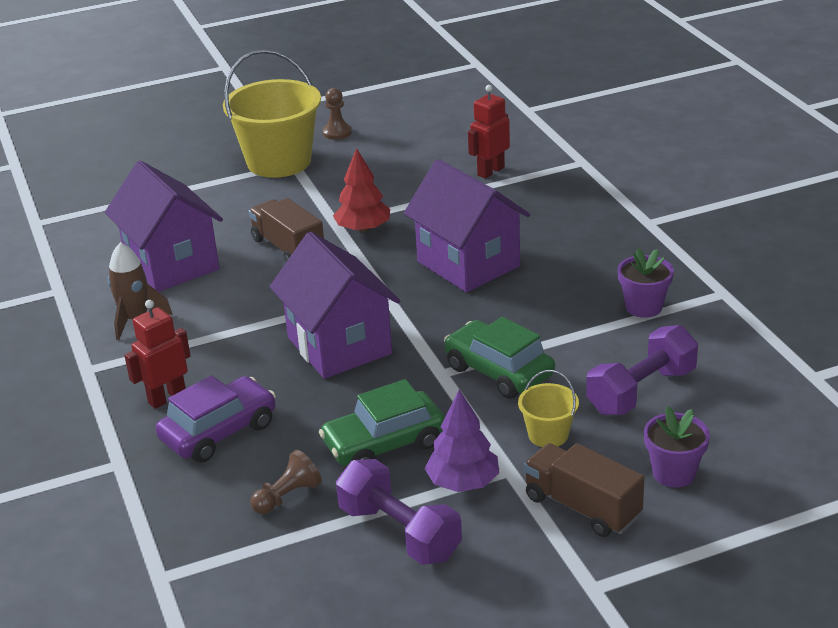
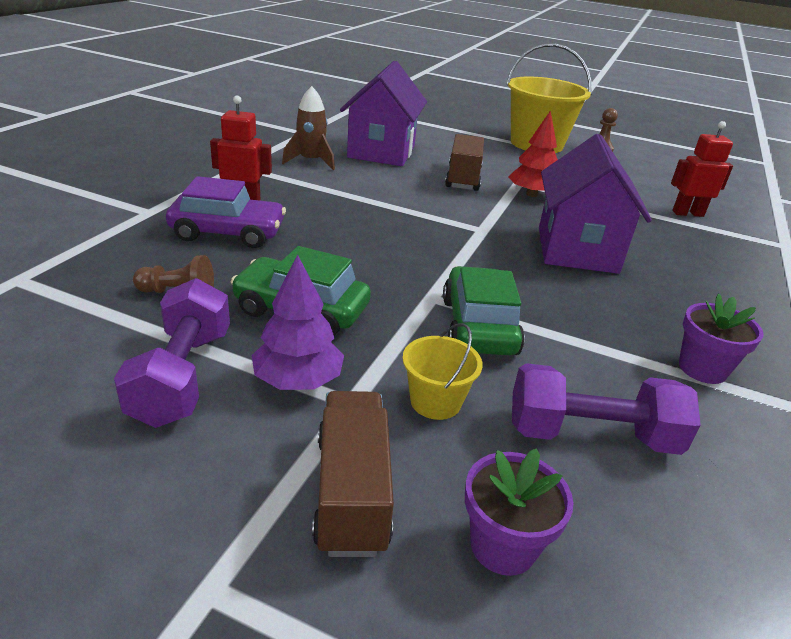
camera: 40 degrees right, 0 degrees up
purple house [270,232,400,379] -> none

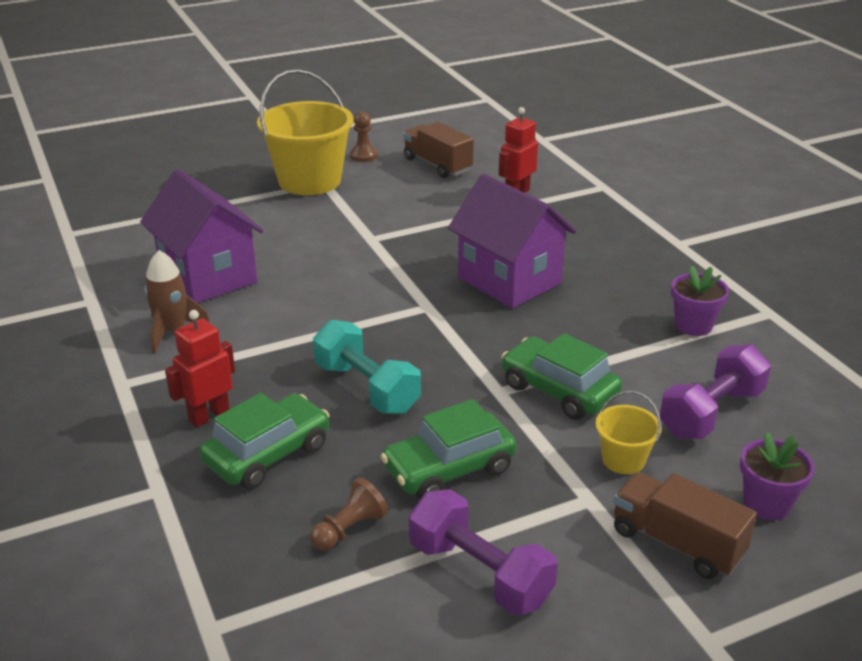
camera: 45 degrees left, 0 degrees up
purple car [166,176,286,248] -> green car [199,393,330,489]
purple tree [252,254,344,390] -> none
brown truck [445,134,484,191] -> brown truck moved to [403,122,474,178]
red tree [508,111,558,197] -> none
none -> turquoise dumbbell [313,320,421,414]

